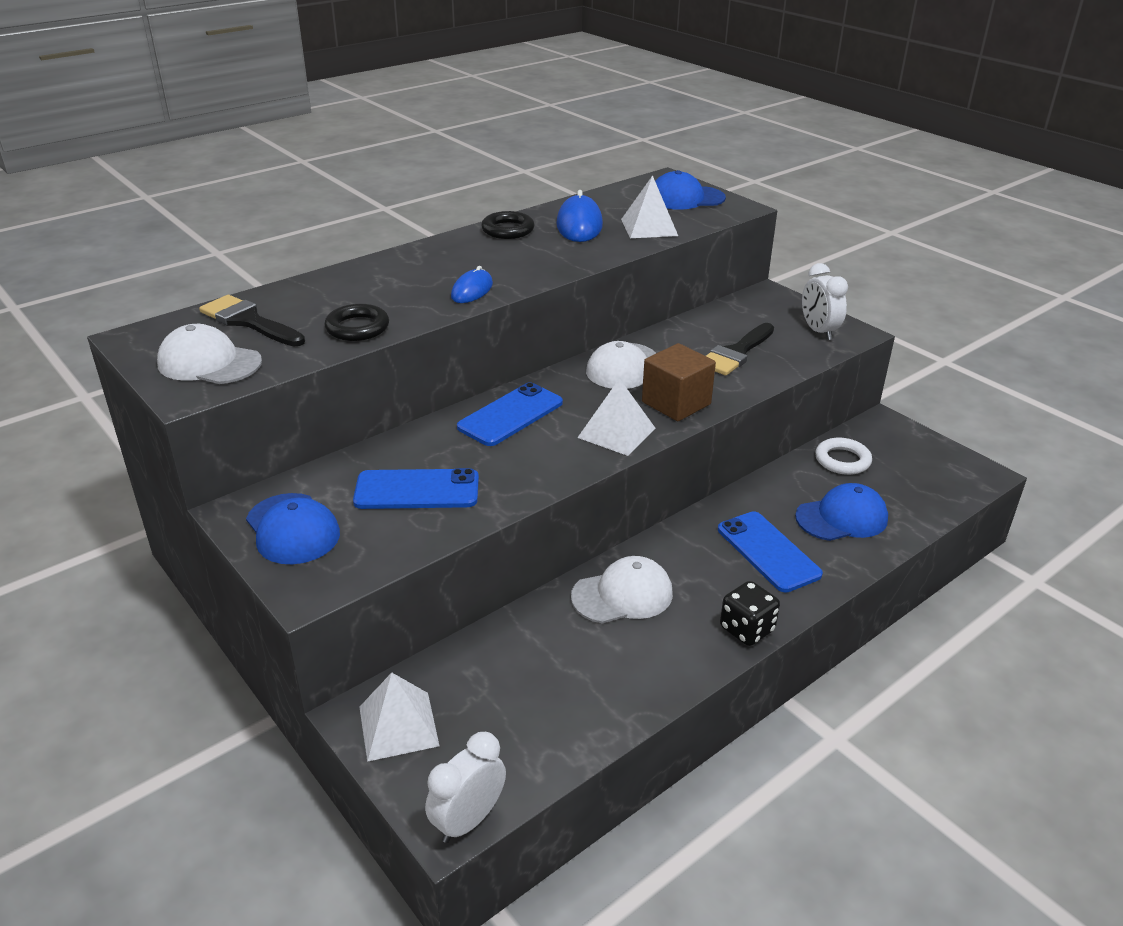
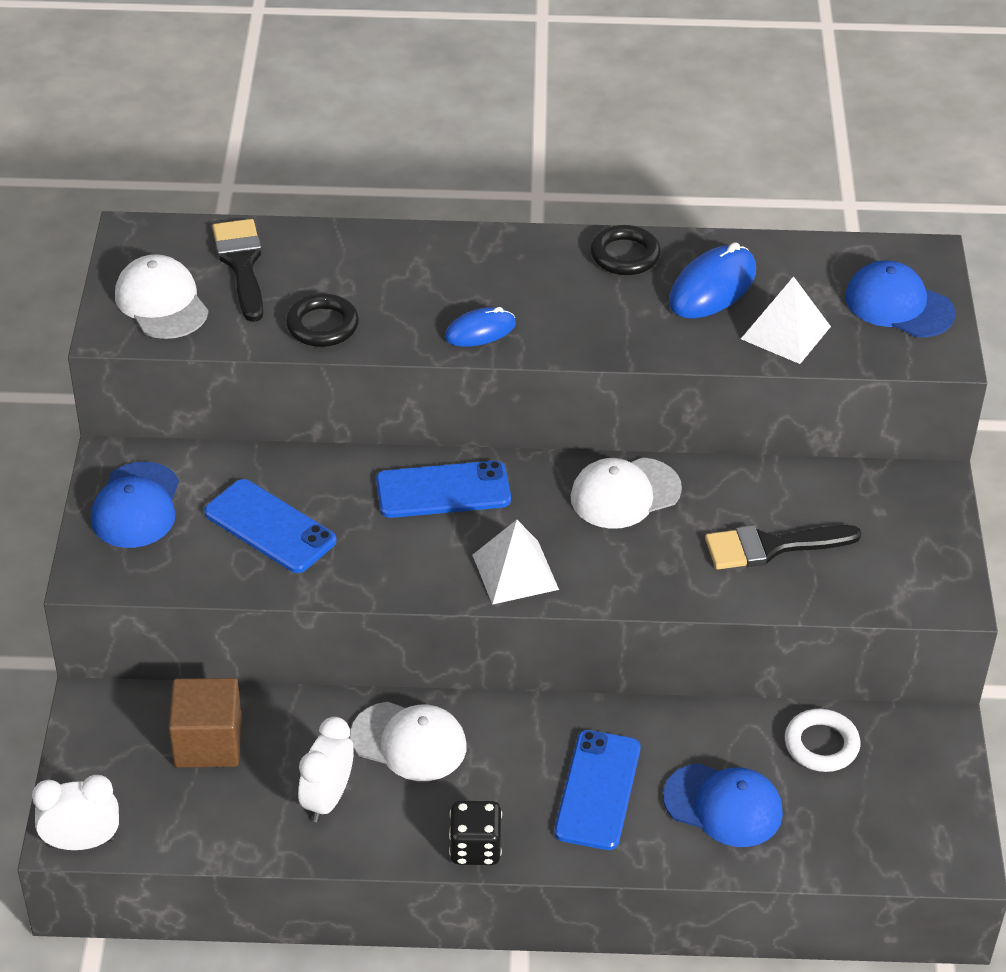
camera: 40 degrees right, 10 degrees up
white pyramid [359,673,439,762] -> none
brown cube [642,343,716,421] -> brown cube moved to [169,678,242,768]
white clock [802,263,848,340] -> white clock moved to [298,717,354,822]

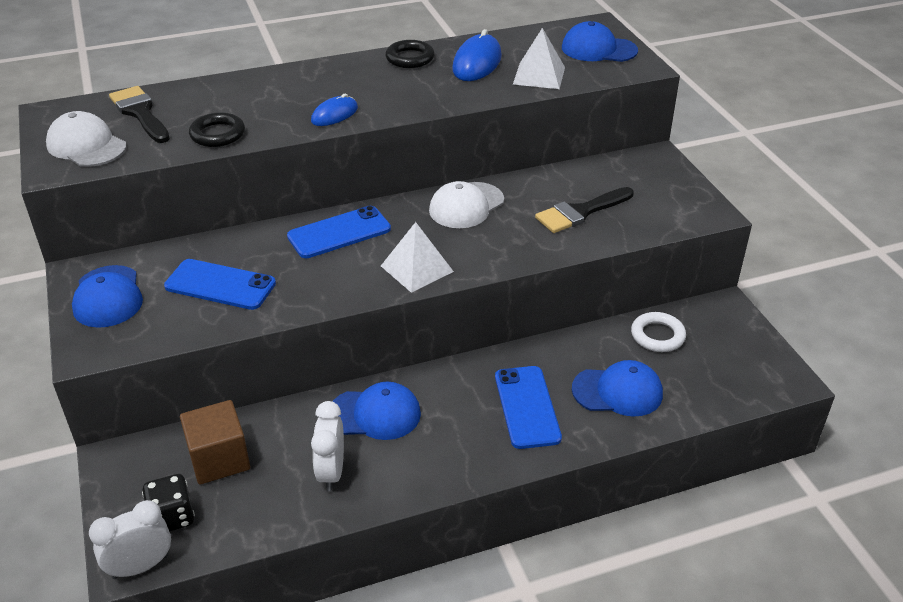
camera: 20 degrees left, 5 degrees down
white cap [350,702,466,781] -> blue cap [332,381,421,440]
black dice [449,801,502,865] -> black dice moved to [142,474,195,532]

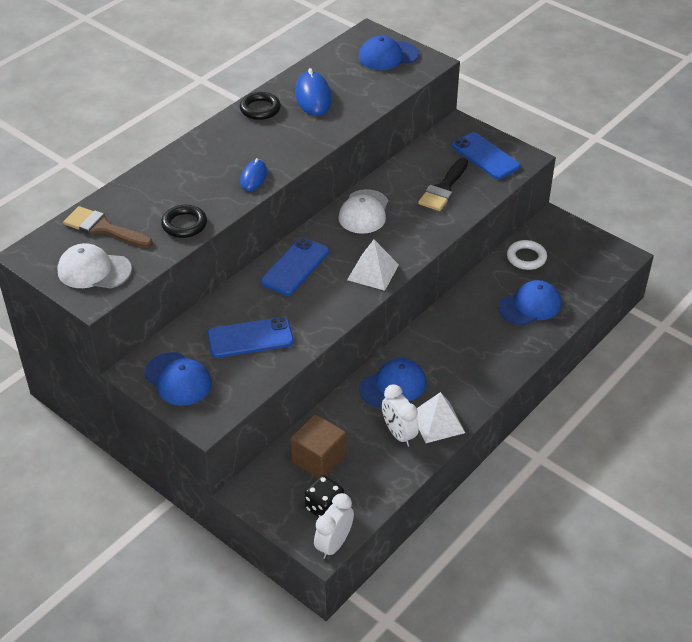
camera: 30 degrees left, 5 degrees up
black brush [109,86,170,143] -> brown brush [63,206,153,248]
blue phone [495,366,562,449] -> blue phone moved to [452,132,521,179]
white pyramid [513,28,565,89] -> white pyramid moved to [417,392,465,443]

